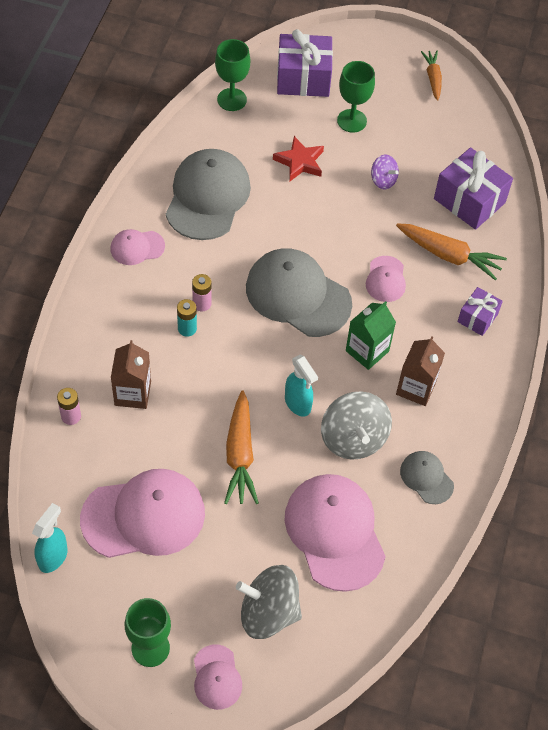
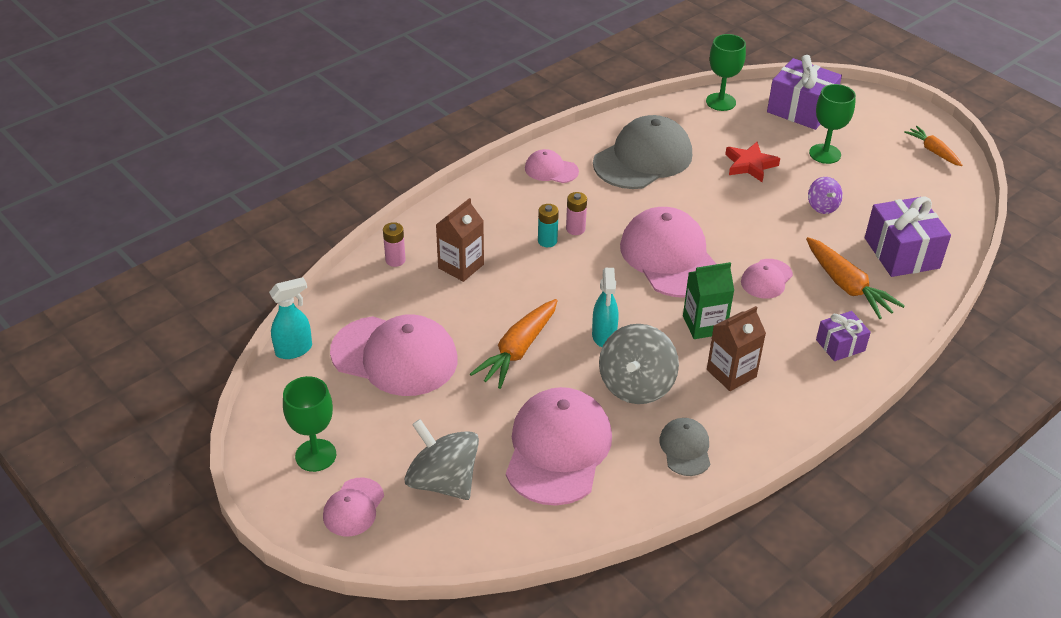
camera: 35 degrees right, 15 degrees down
grey cap [246,249,352,337] -> pink cap [620,207,716,297]
orange carrot [421,51,442,101] -> orange carrot turned 60 degrees counterclockwise [904,126,962,166]

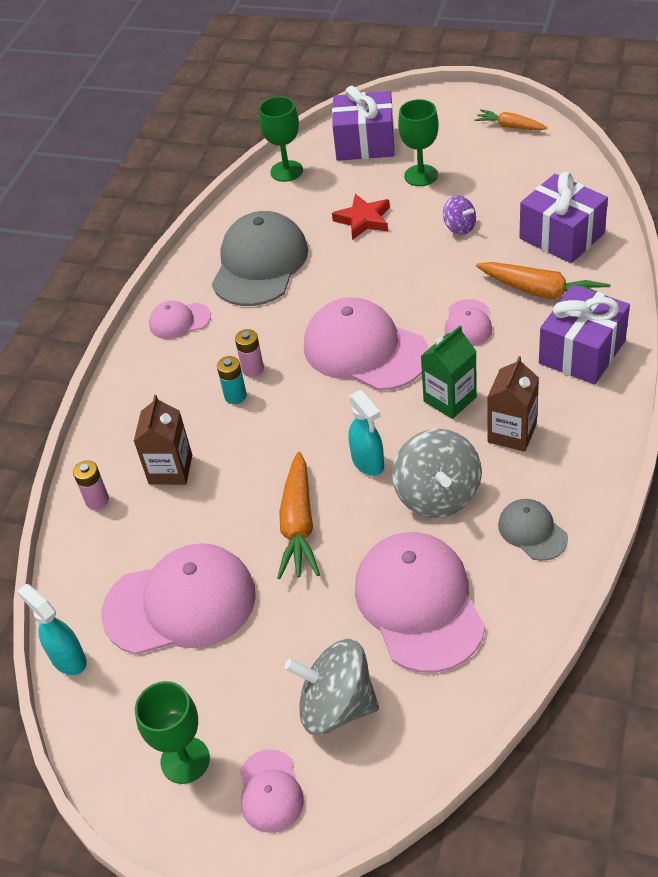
camera: 25 degrees left, 5 degrees up
turquoise spray bottle [269,277,312,359] -> turquoise spray bottle turned 75 degrees counterclockwise [17,584,87,675]
purple gift [816,311,871,361] -> purple gift [539,285,630,385], size x1.76

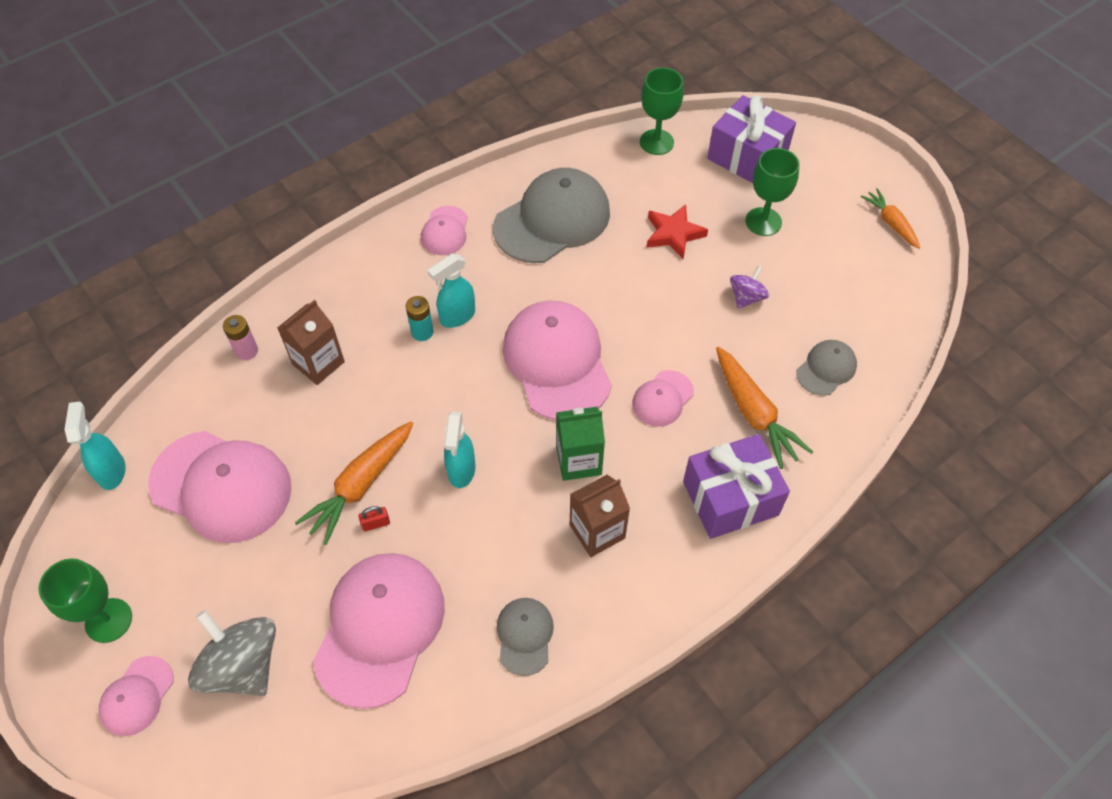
camera: 30 degrees right, 10 degrees up
pink cap [149,301,211,339] -> pink cap turned 105 degrees counterclockwise [421,206,468,255]
pink battery [235,329,264,377] -> turquoise spray bottle [428,254,475,328]
grey spinning top [392,429,482,518] -> none
purple spinning top [443,195,476,235] -> purple spinning top turned 135 degrees counterclockwise [730,266,769,309]
purple gift [519,172,608,263] -> grey cap [796,340,857,396]
none -> red padlock [359,506,390,531]

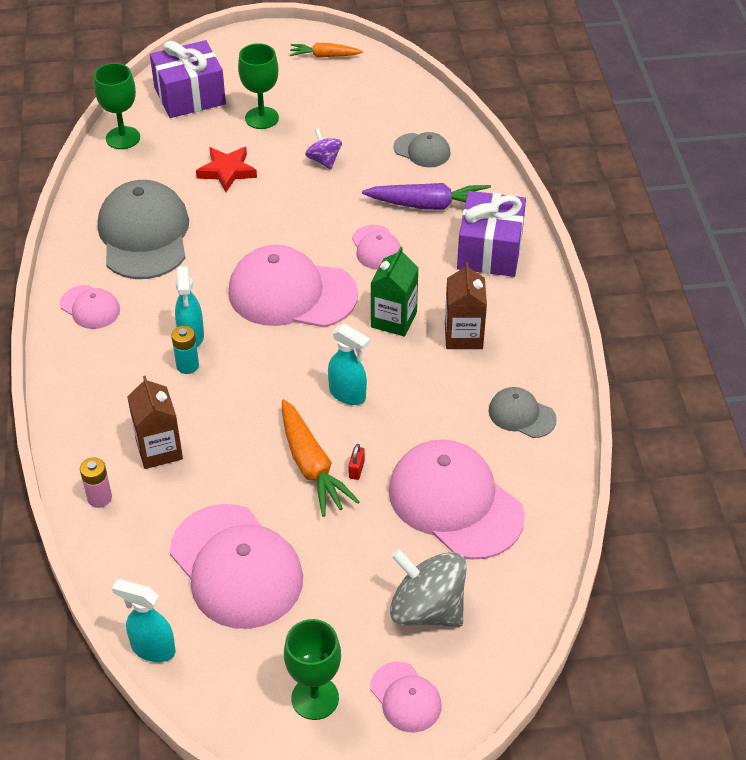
camera: 60 degrees left, 10 degrees down
pink cap [148,431,292,543] -> pink cap turned 90 degrees clockwise [170,504,303,629]
grey spinning top [188,610,276,696] -> grey spinning top turned 45 degrees clockwise [390,549,467,627]
orange carrot [716,347,813,469] -> purple carrot [362,183,491,210]
grey cap [796,340,857,396] -> grey cap turned 135 degrees clockwise [393,132,451,167]

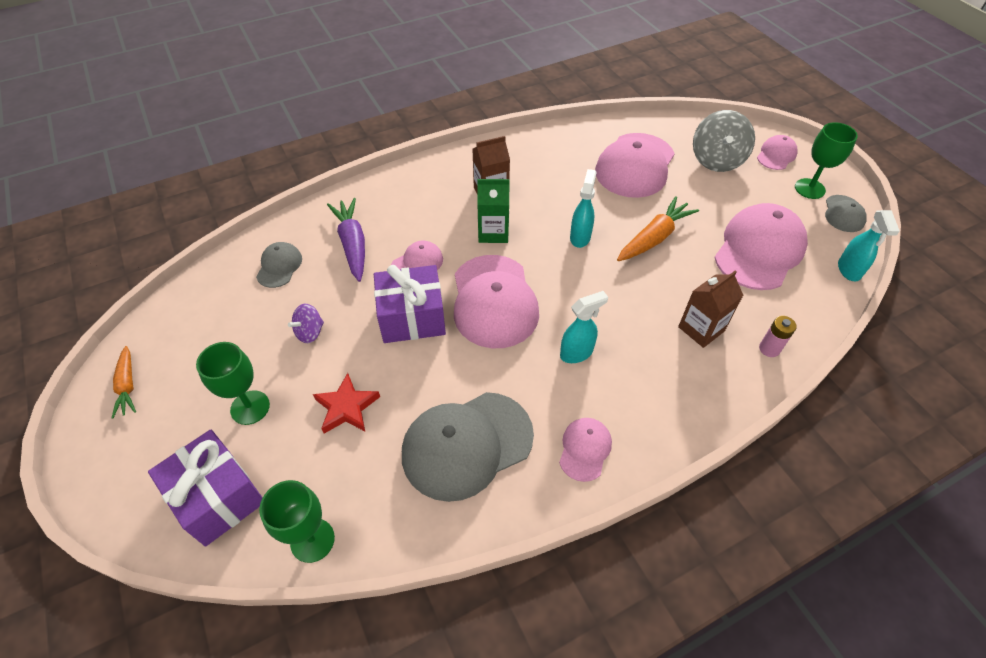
camera: 110 degrees left, 5 degrees up
turquoise battery [171,326,199,374] -> none
red padlock [348,444,365,480] -> none
purple gift [457,191,526,277] -> purple gift moved to [374,265,446,343]
grey cap [489,387,557,438] -> grey cap moved to [825,195,867,232]

